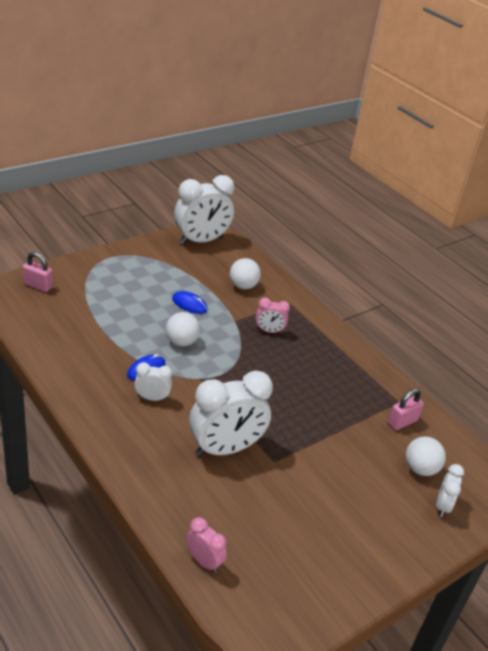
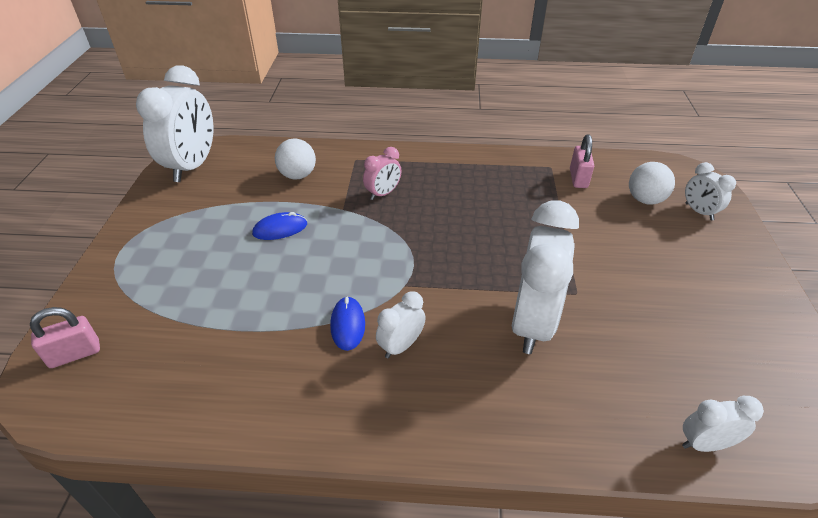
camera: 45 degrees left, 5 degrees up
white ball [166,312,200,347] -> none
pink clock [186,517,227,573] -> white clock [682,396,764,452]

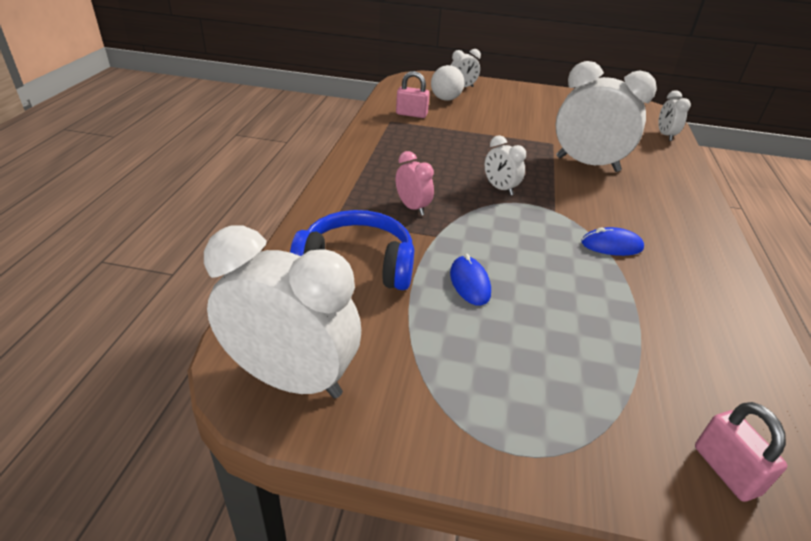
camera: 85 degrees left, 5 degrees down
white ball [275,138,316,179] -> blue headphones [290,210,414,290]
white clock [376,291,426,358] -> white clock moved to [485,136,526,196]

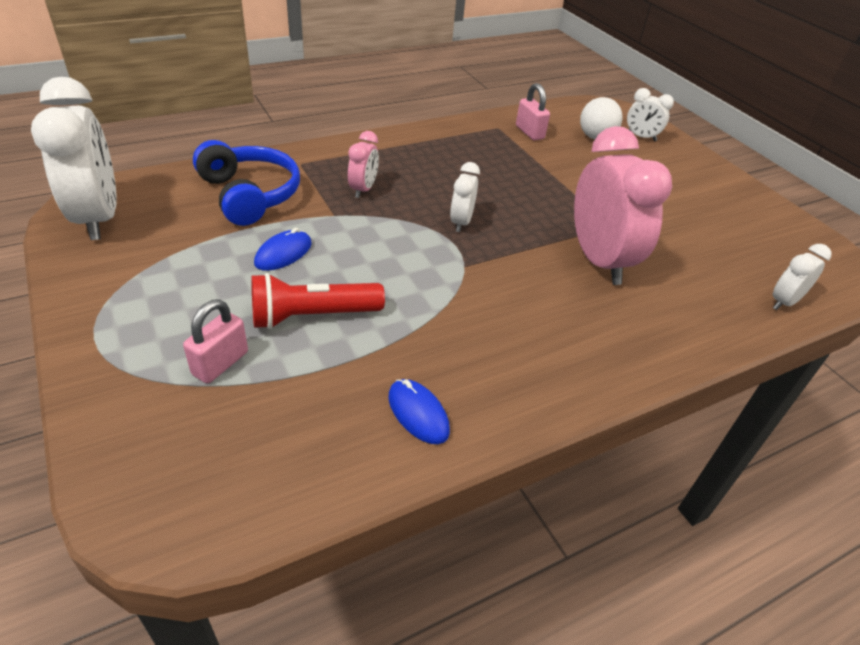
camera: 50 degrees right, 5 degrees up
white clock [555,61,657,172] -> pink clock [574,126,672,285]
blue mouse [581,227,644,256] -> blue mouse moved to [388,379,450,444]
pink padlock [695,402,787,502] -> pink padlock moved to [183,299,248,384]
none -> red flashlight [251,273,385,329]

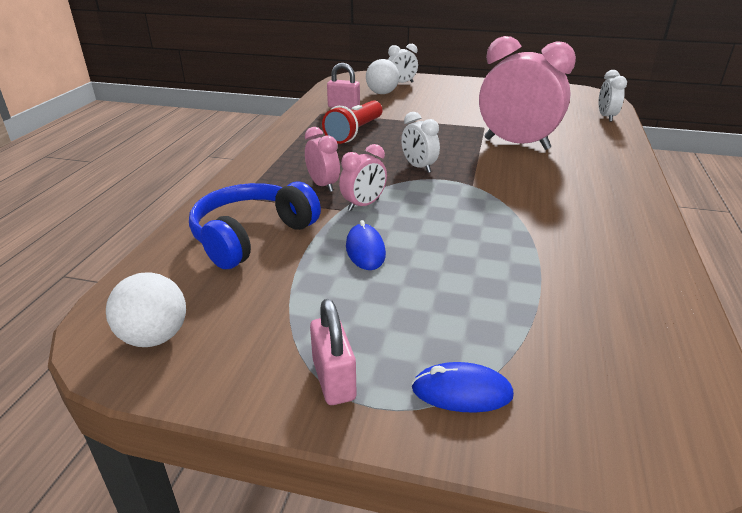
camera: 45 degrees left, 10 degrees down
white clock [31,77,117,240] -> white ball [106,272,186,347]
pink padlock [183,299,248,384] -> pink padlock moved to [310,299,357,405]
blue headphones [193,140,300,226] -> blue headphones turned 60 degrees counterclockwise [189,181,321,269]
red flashlight [251,273,385,329] -> red flashlight moved to [322,100,382,144]
blue mouse [388,379,450,444] -> blue mouse moved to [412,362,514,413]
none -> pink clock [339,144,387,211]

